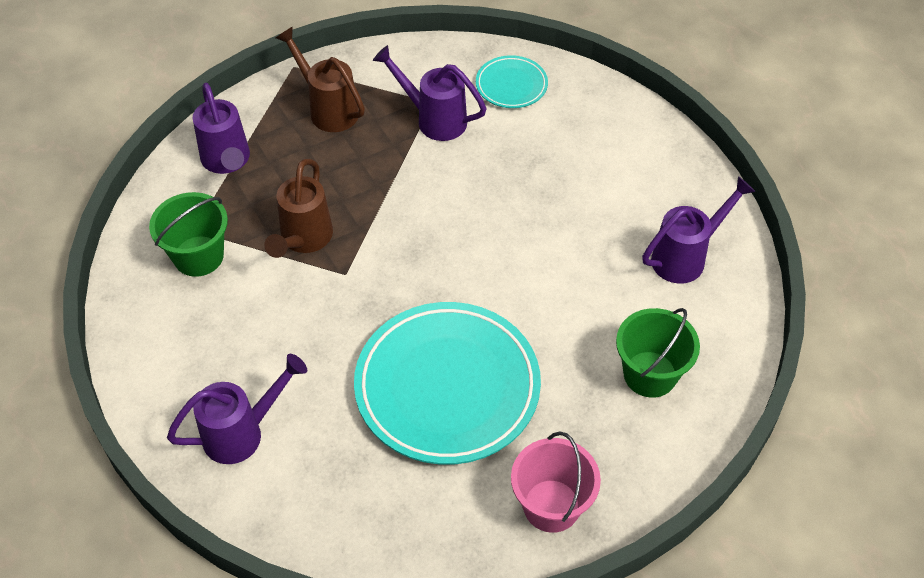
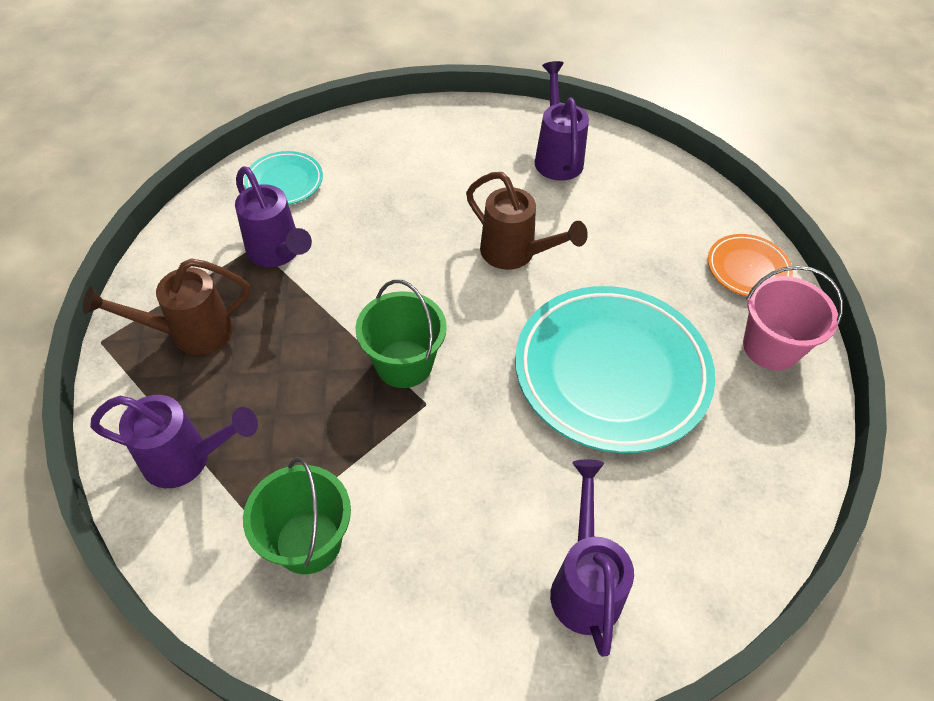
camera: 65 degrees left, 0 degrees up
brown watering can [264,159,333,258] -> brown watering can moved to [466,172,588,270]
purple watering can [373,45,487,141] -> purple watering can turned 90 degrees counterclockwise [235,166,312,267]
green bucket [616,308,700,398] -> green bucket moved to [355,280,447,388]
none -> orange plate [708,234,793,296]

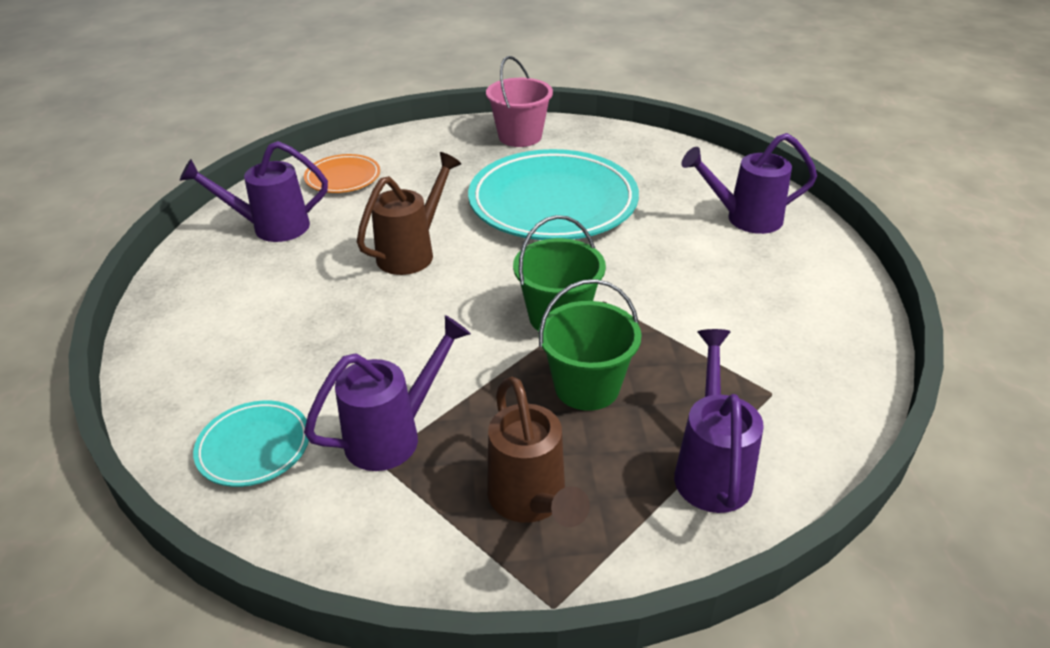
camera: 90 degrees left, 15 degrees down
green bucket [243,457,351,574] -> green bucket moved to [539,279,642,411]
orange plate [708,234,793,296] -> orange plate moved to [304,154,380,193]

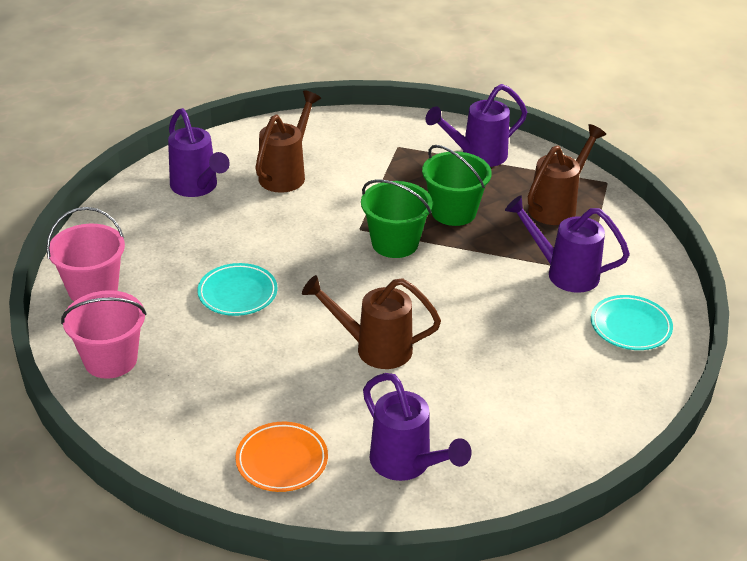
camera: 120 degrees left, 0 degrees up
turquoise plate [468,149,639,240] -> turquoise plate [197,263,277,316], size x0.47
none -> pink bucket [46,207,125,301]
none -> brown watering can [255,90,321,193]

